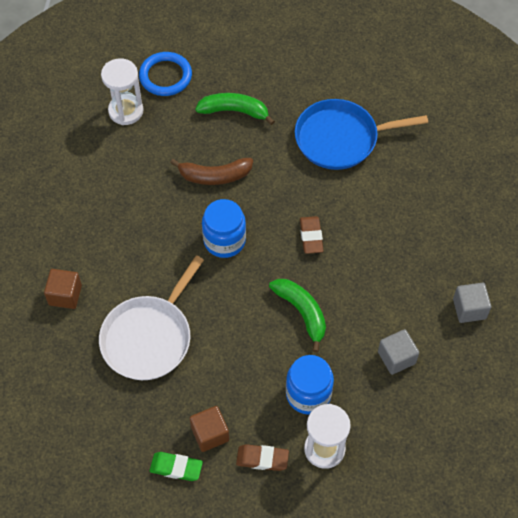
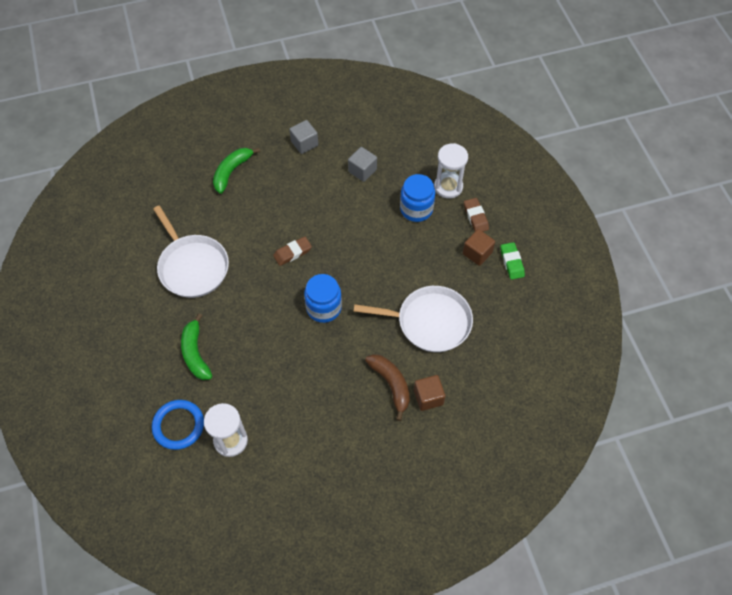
camera: 115 degrees left, 0 degrees up
brown banana [170,158,253,185] -> brown banana moved to [365,354,410,421]
green banana [269,279,326,352] -> green banana moved to [213,148,260,194]
blue pan [295,99,428,170] -> white pan [153,206,229,298]

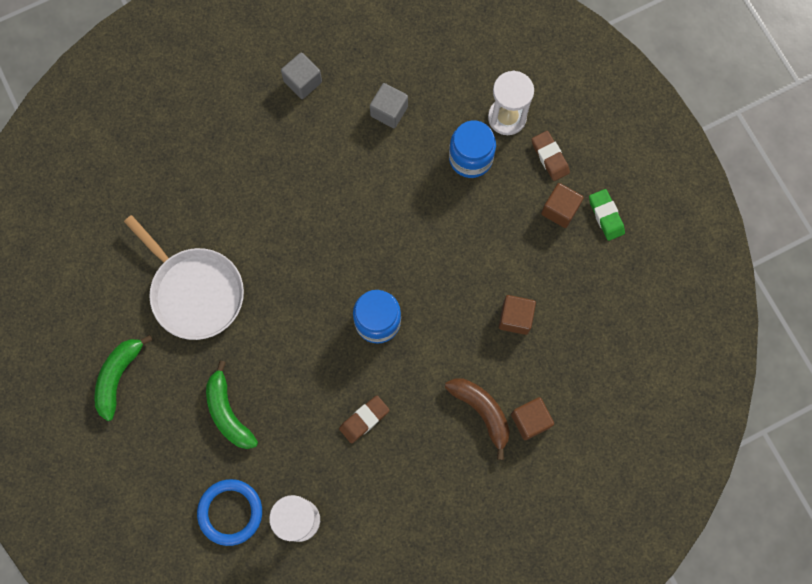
camera: 10 degrees left, 15 degrees up
green banana [213,148,260,194] -> green banana moved to [94,335,153,421]
brown eraser [273,237,312,266] -> brown eraser moved to [339,396,390,443]
white pan [353,286,473,352] -> brown cube [499,295,536,335]

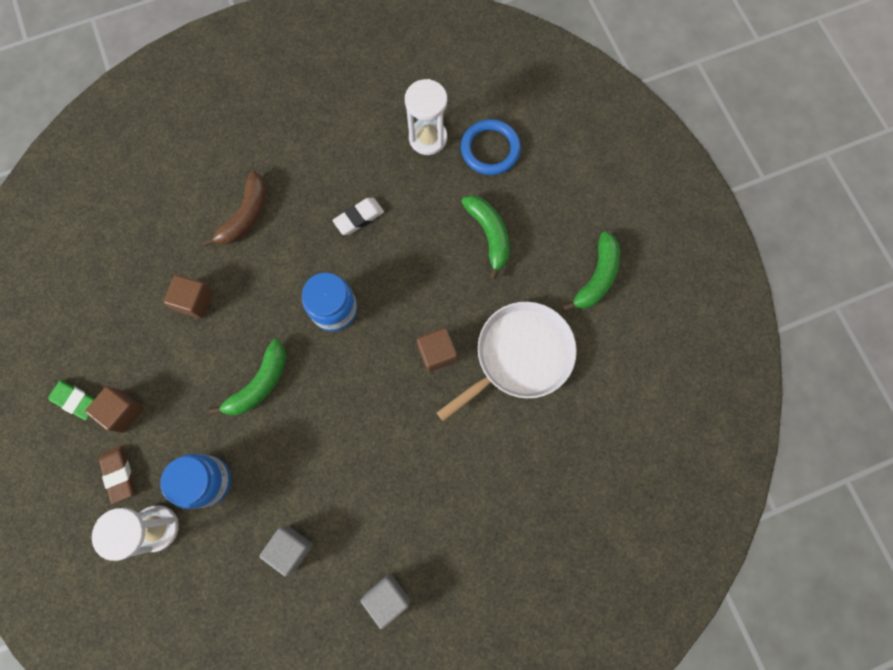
camera: 175 degrees left, 0 degrees up
white pan [124,215,244,340] -> white pan turned 90 degrees clockwise [436,302,577,422]
brown eraser [339,396,390,443] -> white eraser [332,198,384,235]
brown banana [445,379,510,460] -> brown banana turned 120 degrees counterclockwise [202,171,266,247]
brown cube [511,397,554,440] -> brown cube moved to [417,328,457,372]
green eraser [589,189,625,241] -> green eraser turned 45 degrees counterclockwise [48,380,95,420]
none -> green banana [209,339,286,415]

